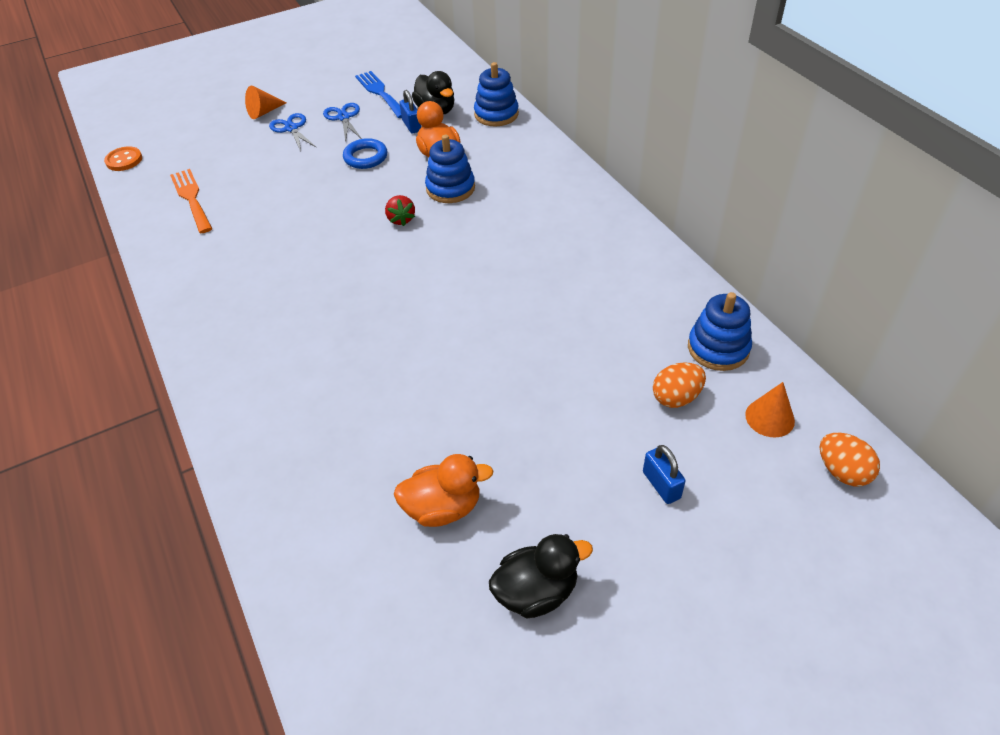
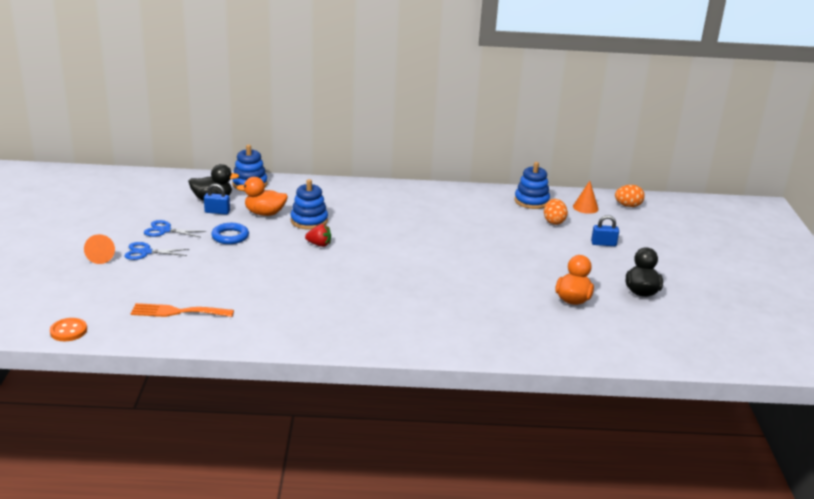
camera: 65 degrees left, 20 degrees down
blue fork [355,71,402,118] -> none

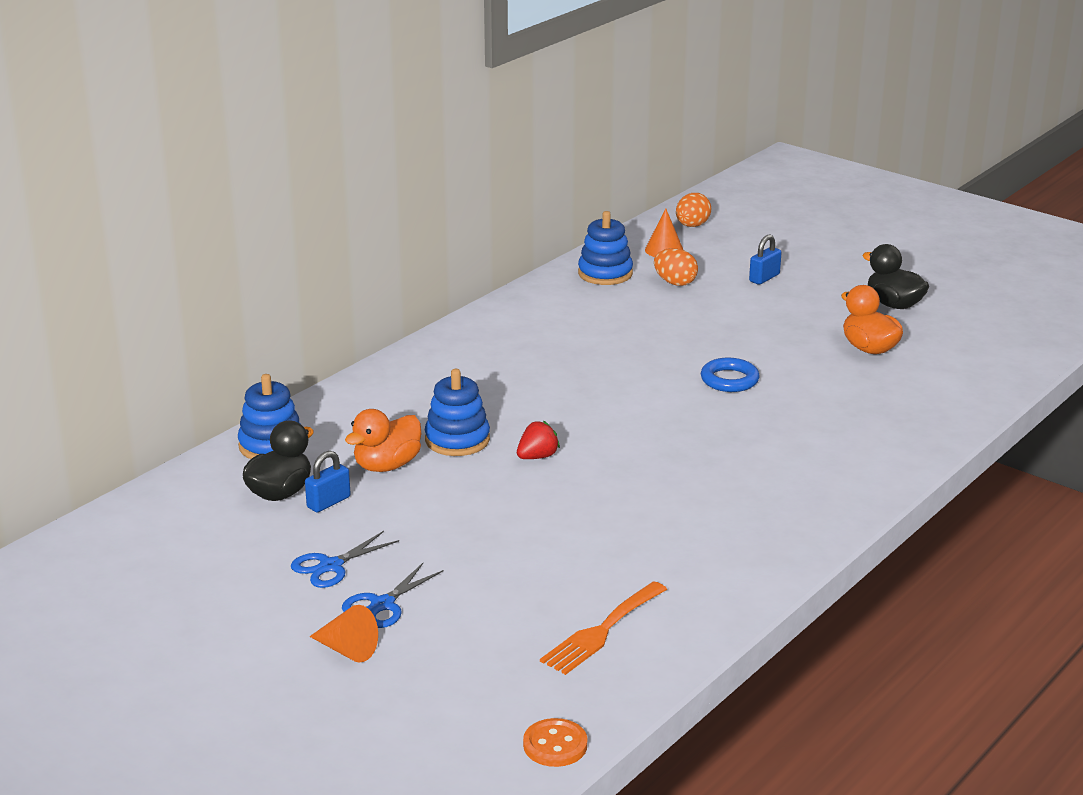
camera: 50 degrees left, 0 degrees up
blue ring [211,223,249,244] -> blue ring moved to [701,358,760,392]

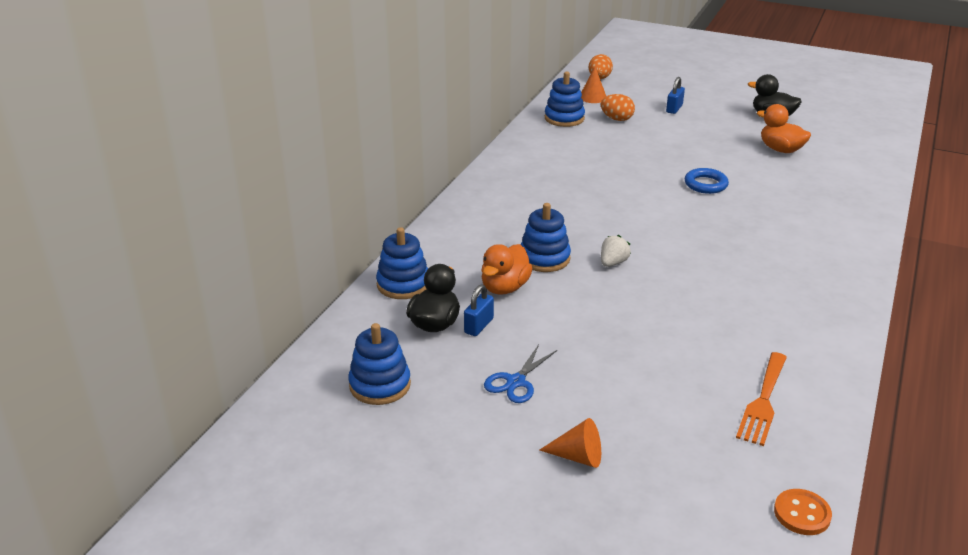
camera: 15 degrees left, 5 degrees up
blue scissors [342,563,443,628] -> none
red strawberry [517,421,560,459] -> white strawberry [601,235,631,267]
none -> blue stacking toy [348,323,411,405]

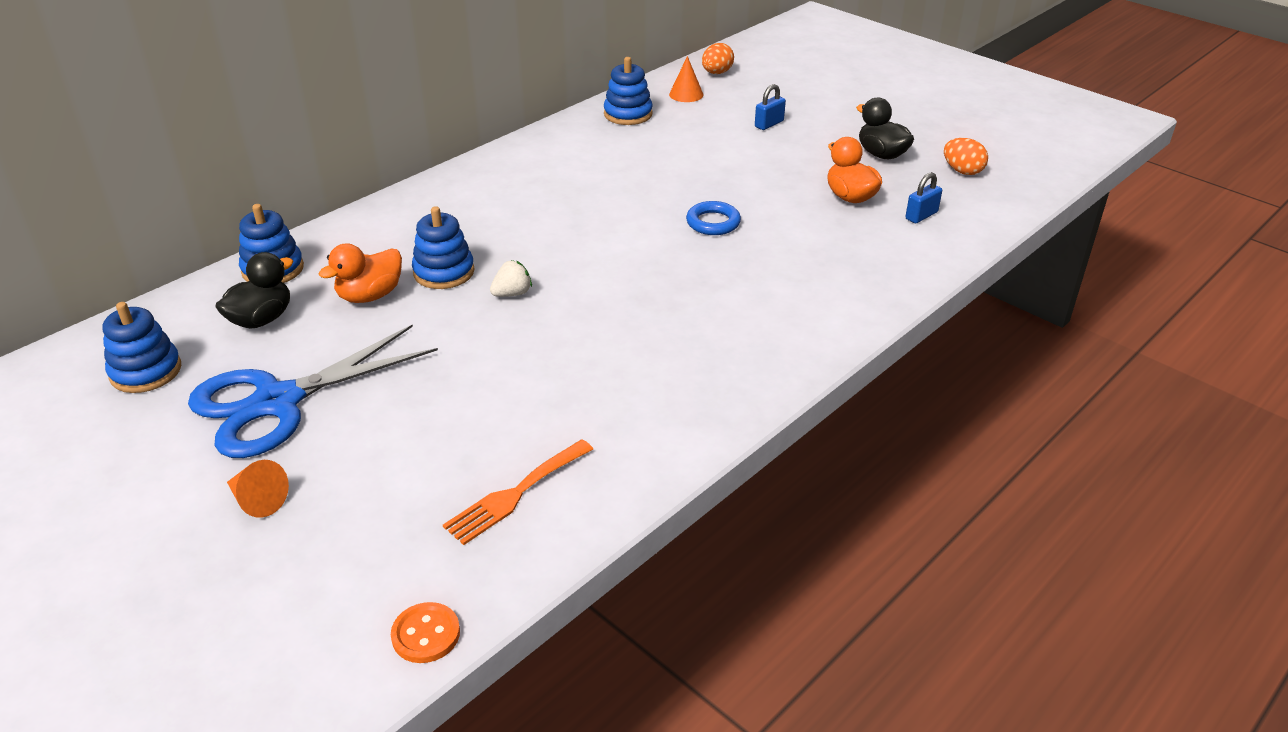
camera: 20 degrees right, 5 degrees up
blue padlock [464,285,494,336] -> blue padlock moved to [905,172,942,223]
blue scissors [484,344,557,403] -> blue scissors [188,324,438,458], size x2.24
orange egg [601,94,635,121] -> orange egg moved to [944,138,988,175]

